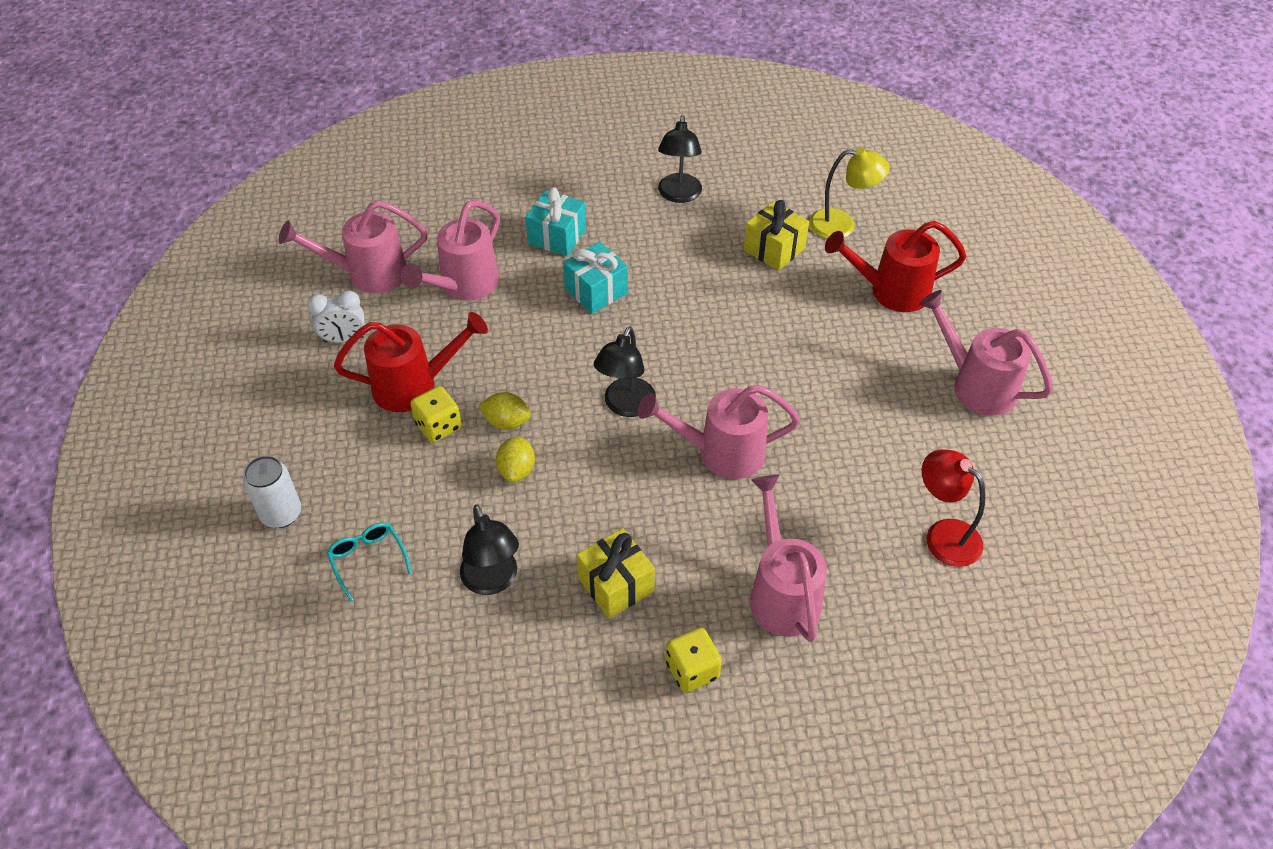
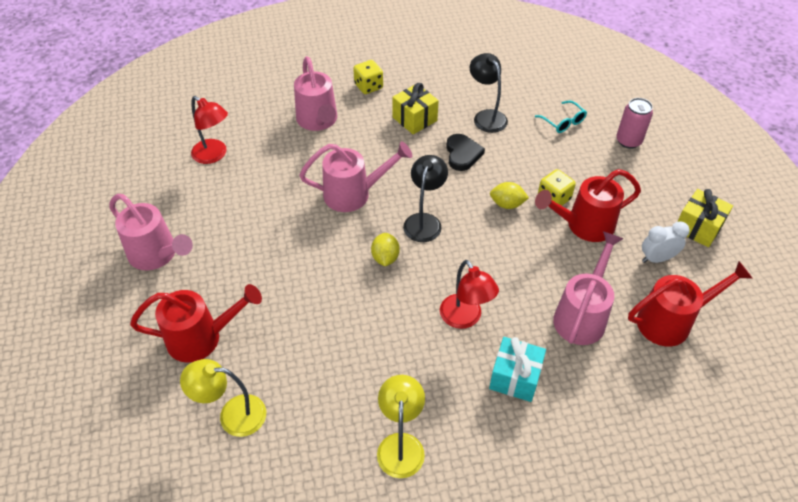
camera: 175 degrees right, 0 degrees up
white can [243,456,301,528] -> pink can [616,98,653,149]
pink watering can [279,200,427,293] -> red watering can [628,261,753,347]
yellow lemon [496,436,535,483] -> yellow lemon moved to [371,233,400,266]
turquoise gift [563,242,628,314] -> red lamp [440,260,499,329]
black lamp [658,115,702,203] -> yellow lamp [377,375,425,478]
yellow gift [744,200,809,271] -> yellow gift moved to [677,189,733,247]
none -> black heart [446,134,485,171]

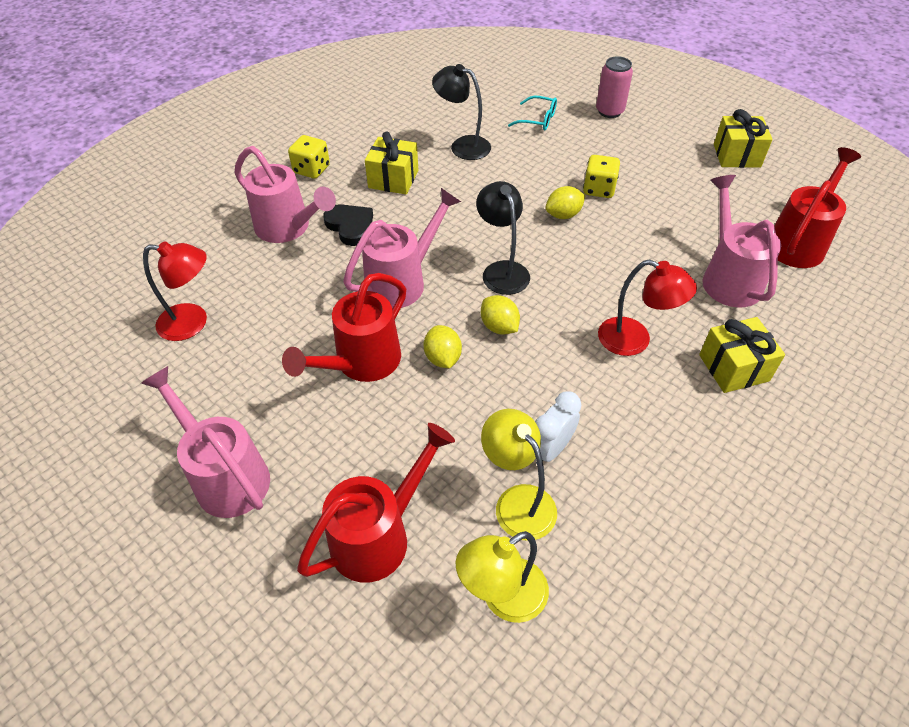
camera: 35 degrees left, 0 degrees up
pink watering can [109,194,193,270] -> pink watering can turned 135 degrees counterclockwise [141,366,270,518]
yellow lamp [377,375,425,478] -> yellow lamp moved to [481,409,557,540]
black heart [446,134,485,171] -> black heart moved to [323,204,373,246]
turquoise gift [489,337,546,402] -> yellow gift [699,317,785,393]
red watering can [535,169,641,242] -> red watering can moved to [282,273,406,382]
white clock [642,221,690,263] -> white clock moved to [535,391,582,464]
none -> yellow lemon [424,325,462,368]

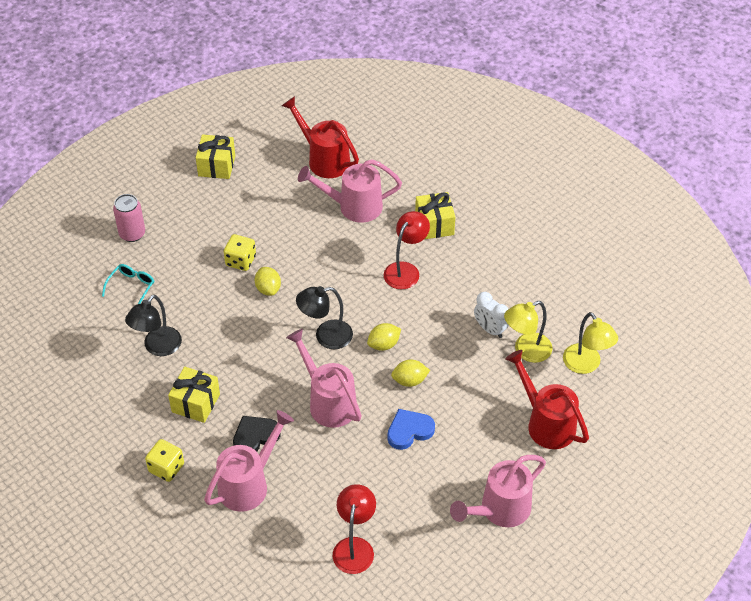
camera: 85 degrees left, 0 degrees up
red watering can [282,273,406,382] -> blue heart [387,409,435,450]

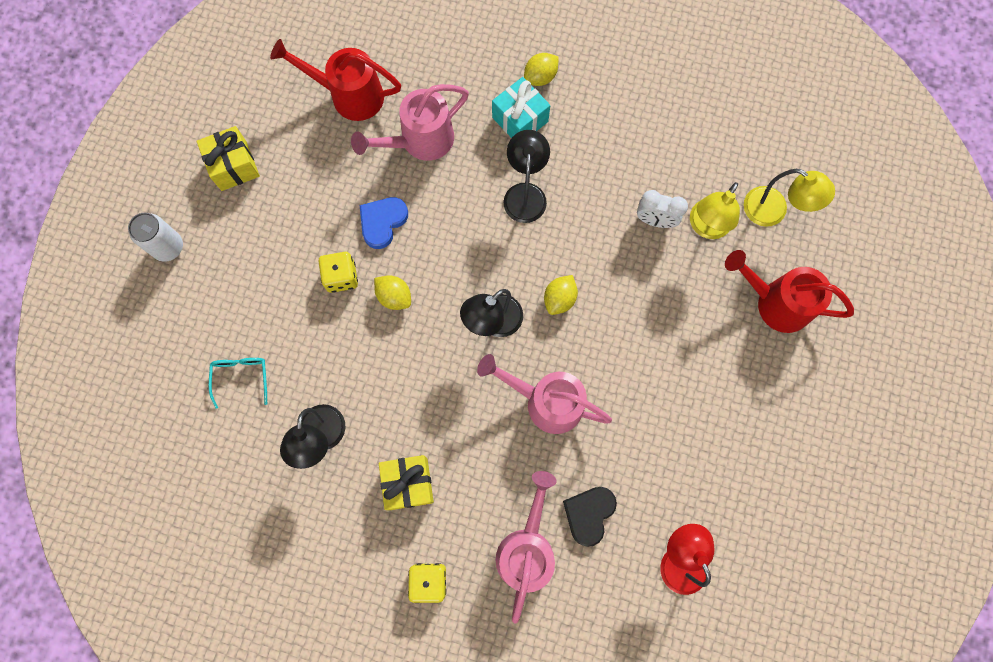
camera: 30 degrees left, 25 degrees up
pink can [113,194,145,242] -> none
black heart [233,416,281,452] -> black heart moved to [563,487,617,547]
red lamp [384,211,430,289] -> black lamp [503,130,550,223]
blue heart [387,409,435,450] -> blue heart moved to [360,197,408,249]
yellow lemon [391,359,430,387] -> yellow lemon moved to [524,53,559,86]
yellow gift [415,192,455,239] -> turquoise gift [492,77,550,138]
pink watering can [450,455,546,527] -> none
none -> white can [128,213,183,262]

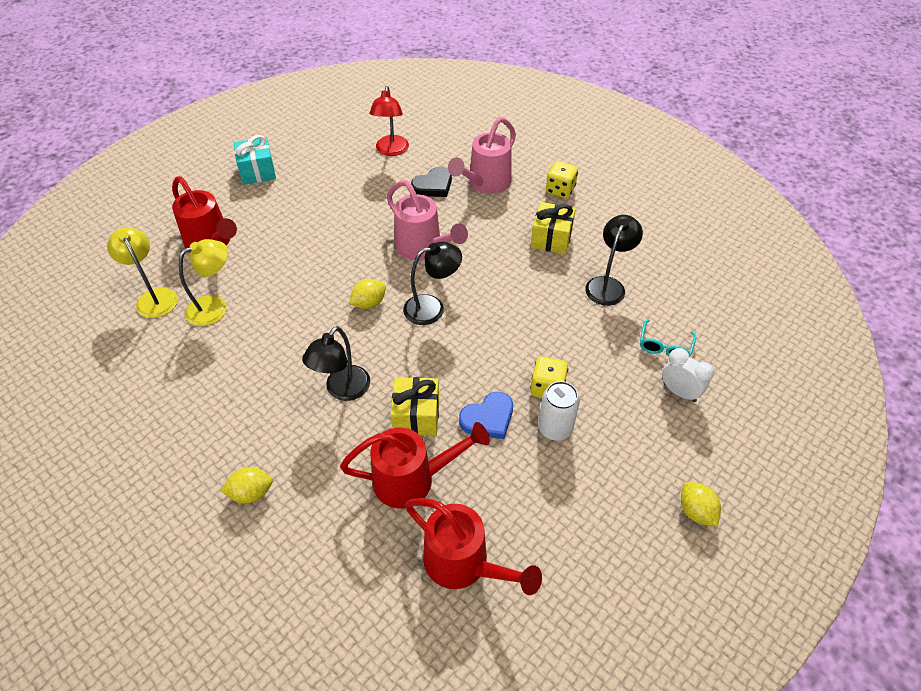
camera: 155 degrees left, 25 degrees down
white can [128,213,183,262] -> white can moved to [538,381,580,441]
yellow gift [197,126,260,191] -> yellow gift moved to [391,377,439,436]
pink watering can [351,84,469,161] -> red watering can [340,422,490,509]
yellow lemon [374,275,411,310] -> yellow lemon moved to [681,482,721,527]
turquoise gift [492,77,550,138] -> turquoise gift moved to [234,135,276,185]
white clock [637,190,688,228] -> white clock moved to [662,348,714,402]

